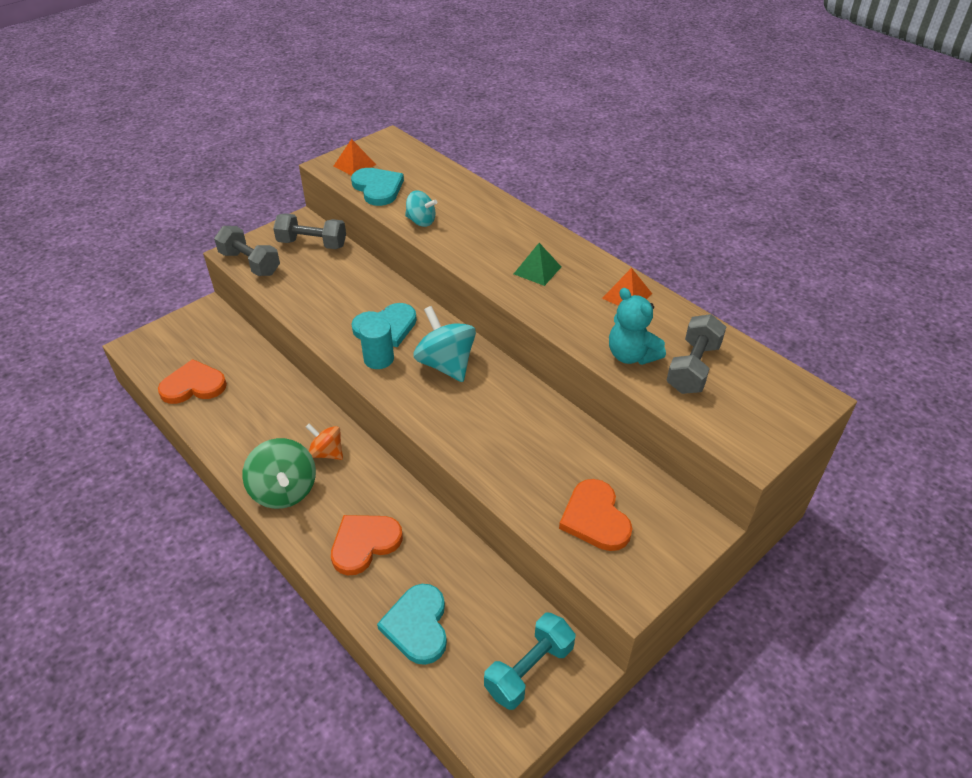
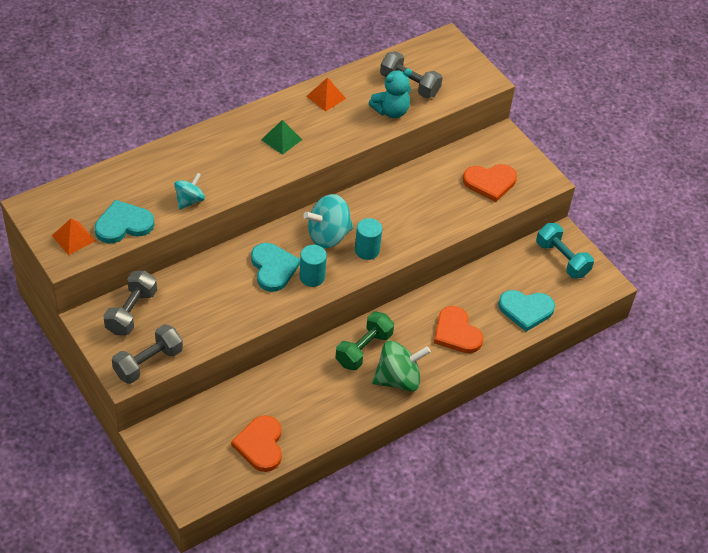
camera: 85 degrees left, 5 degrees up
orange spinning top [306,424,343,460] -> green dumbbell [335,312,394,370]
none -> turquoise cylinder [355,218,382,260]

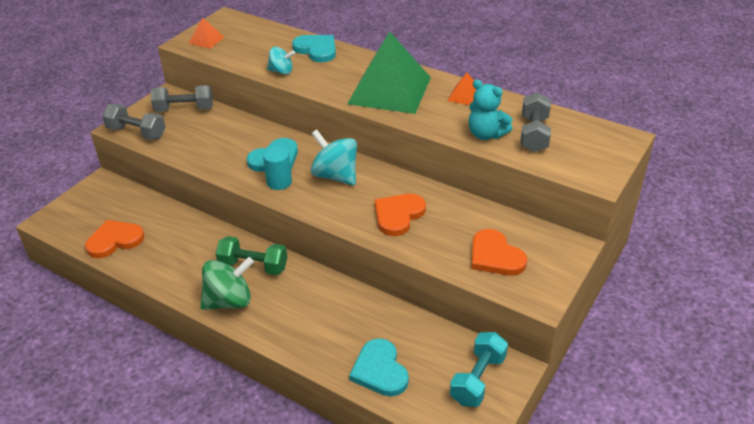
camera: 70 degrees right, 10 degrees down
turquoise heart [95,200,154,243] -> turquoise heart moved to [292,35,336,62]
green pyramid [261,120,302,155] -> green pyramid [347,31,431,114], size x2.39
turquoise cylinder [355,218,382,260] -> none
green spinning top [372,341,431,391] -> green spinning top turned 75 degrees counterclockwise [200,257,254,310]
orange heart [434,306,483,353] -> orange heart moved to [375,194,426,236]

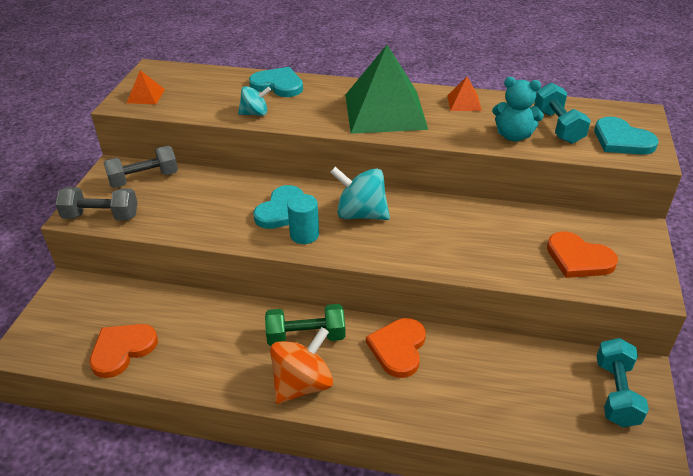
camera: 20 degrees left, 0 degrees up
green spinning top [200,257,254,310] -> orange spinning top [270,327,333,404]
turquoise heart [349,338,409,397] -> turquoise heart moved to [595,117,658,155]
orange heart [375,194,426,236] -> orange heart moved to [366,318,426,378]
grey dumbbell [520,92,551,152] -> turquoise dumbbell [534,82,591,144]

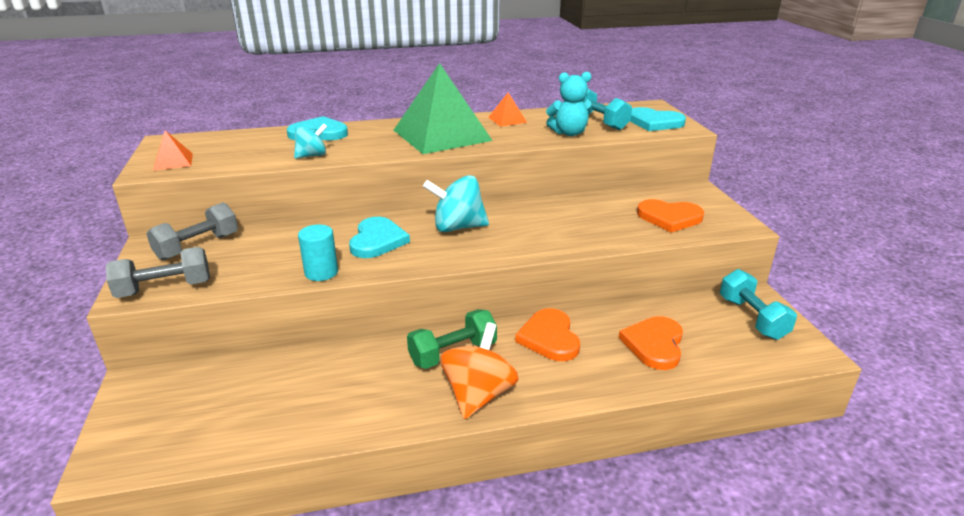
camera: 25 degrees left, 10 degrees down
orange heart [89,324,158,378] -> orange heart moved to [619,316,683,370]
turquoise cylinder [287,194,319,244] -> turquoise cylinder moved to [298,225,338,281]

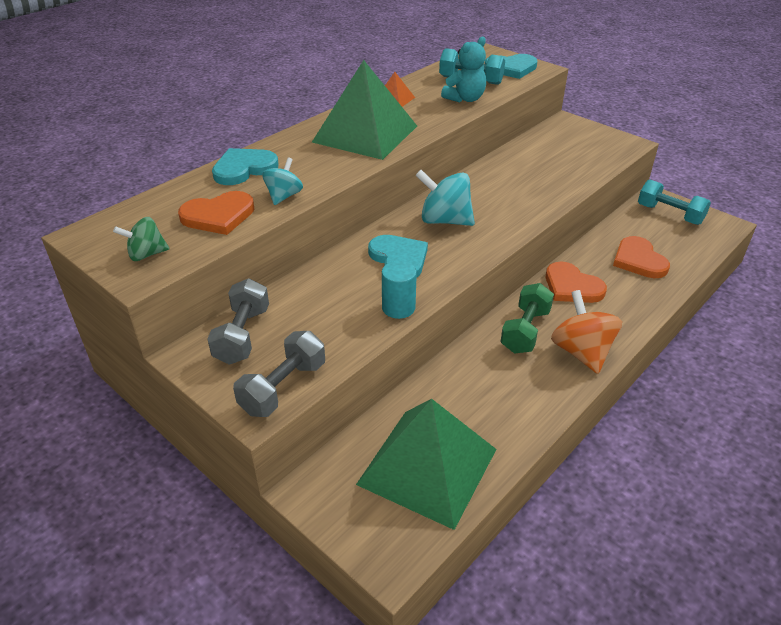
camera: 35 degrees left, 10 degrees up
orange pyramid [153,130,193,170] -> green spinning top [113,217,169,261]
turquoise spinning top [423,175,489,232] -> turquoise spinning top turned 60 degrees clockwise [415,170,475,226]
orange heart [637,199,704,232] -> orange heart moved to [178,191,254,235]
none -> green pyramid [356,399,497,530]

